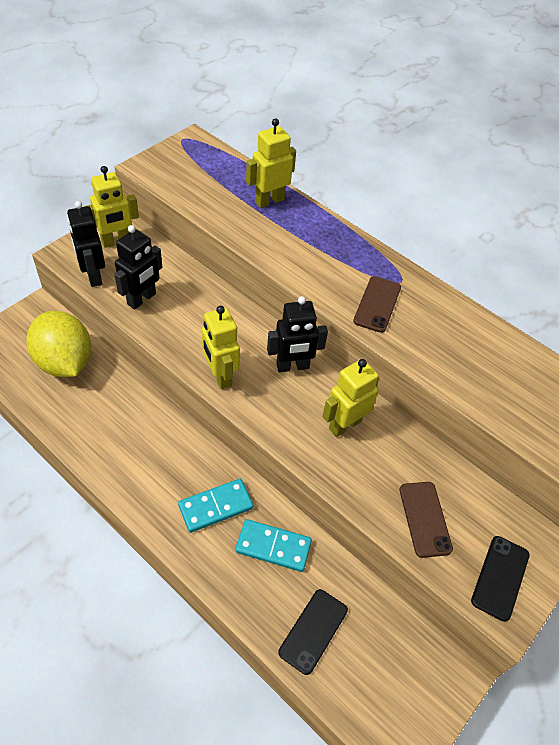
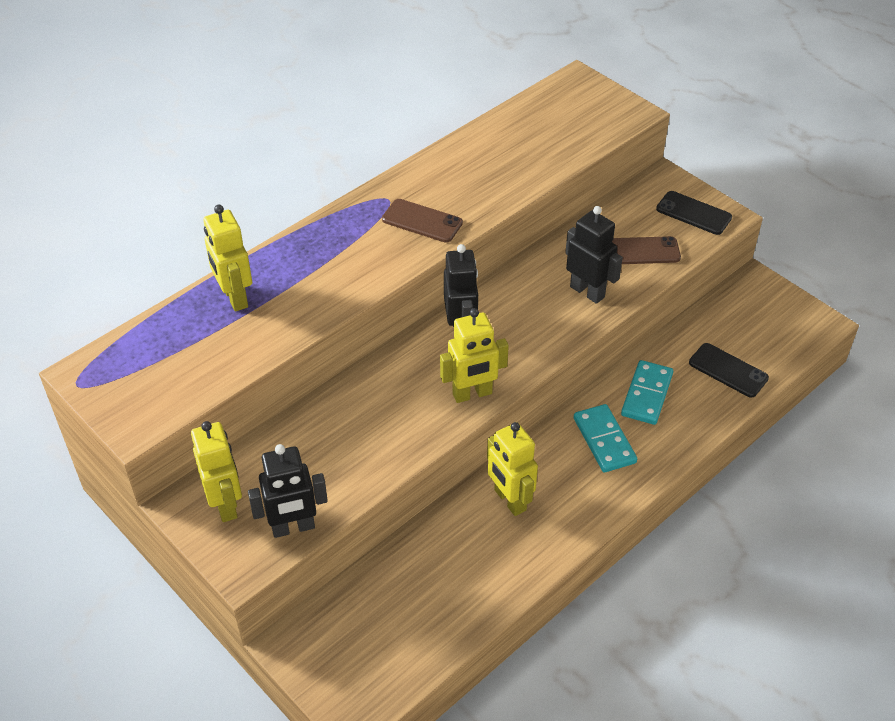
camera: 80 degrees left, 5 degrees down
yellow lemon [26,311,91,377] -> none
black robot [114,225,162,310] -> black robot moved to [565,206,623,304]
yellow robot [322,359,379,437] -> yellow robot moved to [487,422,538,516]

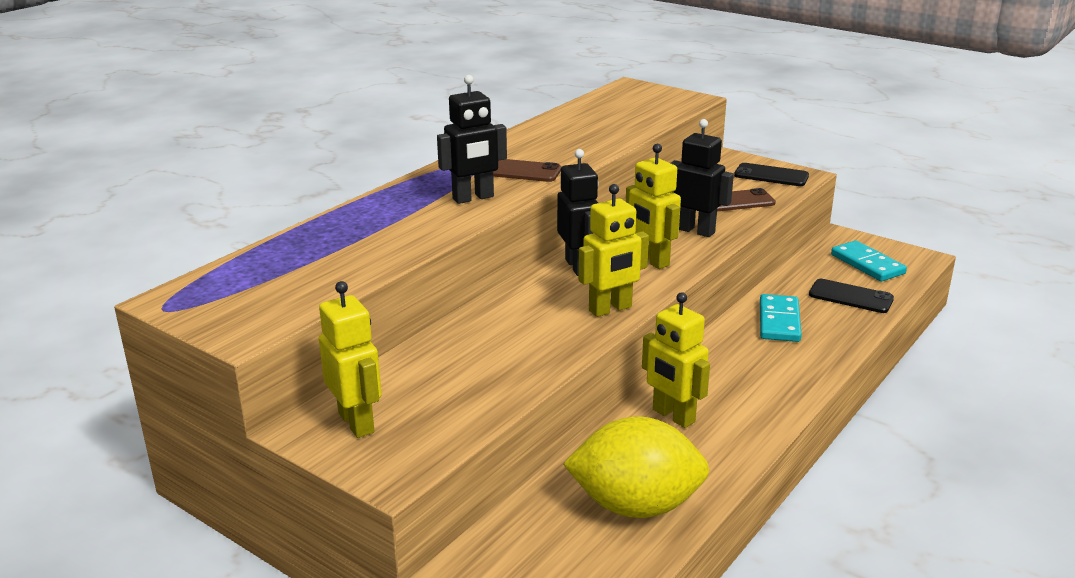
camera: 10 degrees left, 20 degrees down
yellow robot [203,205,252,312] -> yellow robot moved to [626,144,681,269]
black robot [248,444,328,538] -> black robot moved to [437,75,507,204]
turquoise domino [574,404,637,472] -> turquoise domino moved to [831,240,907,281]
none -> yellow lemon [563,416,709,518]

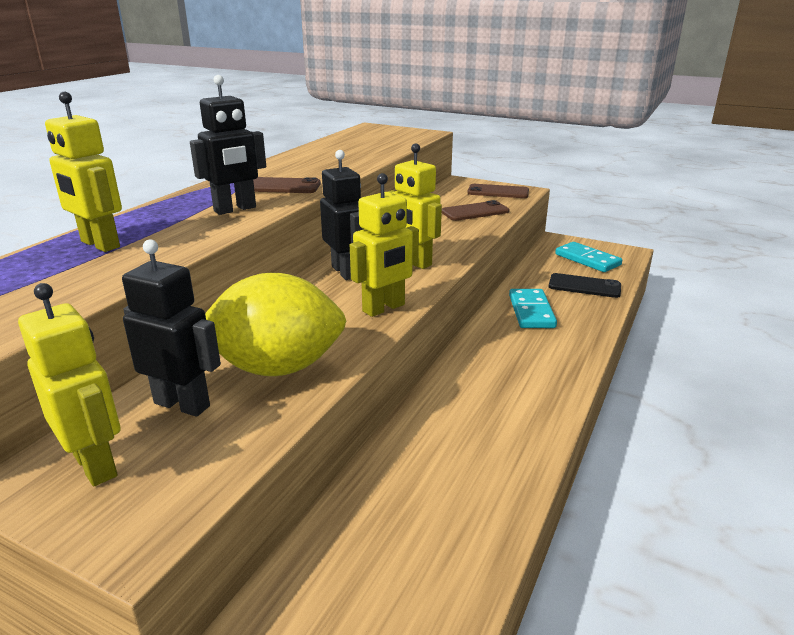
camera: 10 degrees left, 0 degrees up
yellow lemon [563,416,709,518] -> yellow lemon moved to [205,273,346,376]
yellow robot [642,292,710,428] -> yellow robot moved to [45,92,122,252]
black robot [671,119,734,237] -> black robot moved to [122,239,221,417]
black phone [734,163,809,186] -> brown phone [467,184,529,198]

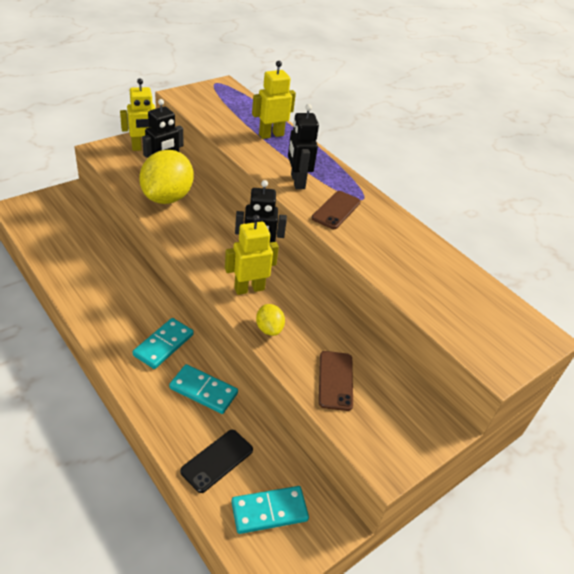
camera: 110 degrees right, 15 degrees up
yellow robot [350,173,419,317] -> none
brown phone [467,184,529,198] -> none
none -> turquoise domino [133,318,193,369]
none -> yellow lemon [256,304,285,336]

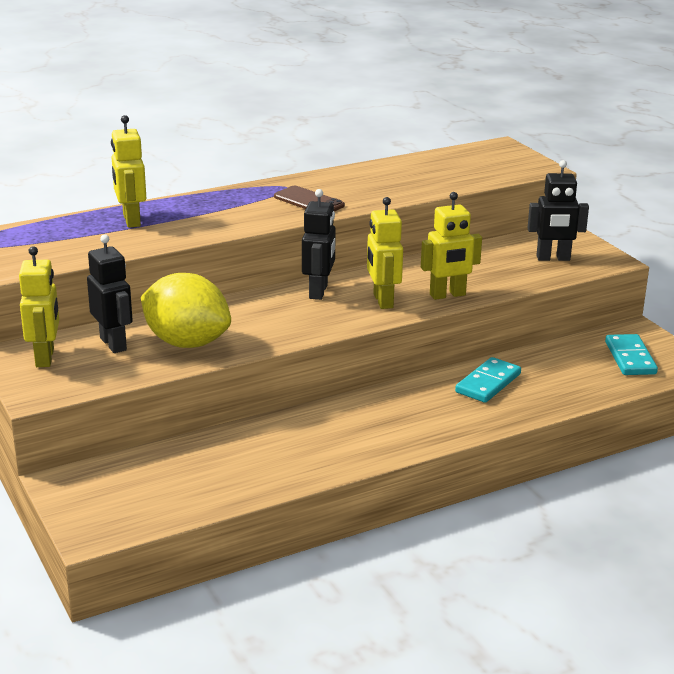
camera: 75 degrees left, 15 degrees down
turquoise domino [133,318,193,369] -> none
black phone [180,430,253,493] -> none
yellow lemon [256,304,285,336] -> yellow robot [421,192,482,300]
black robot [288,104,319,189] -> black robot moved to [528,160,589,261]
brown phone [319,351,353,411] -> none

